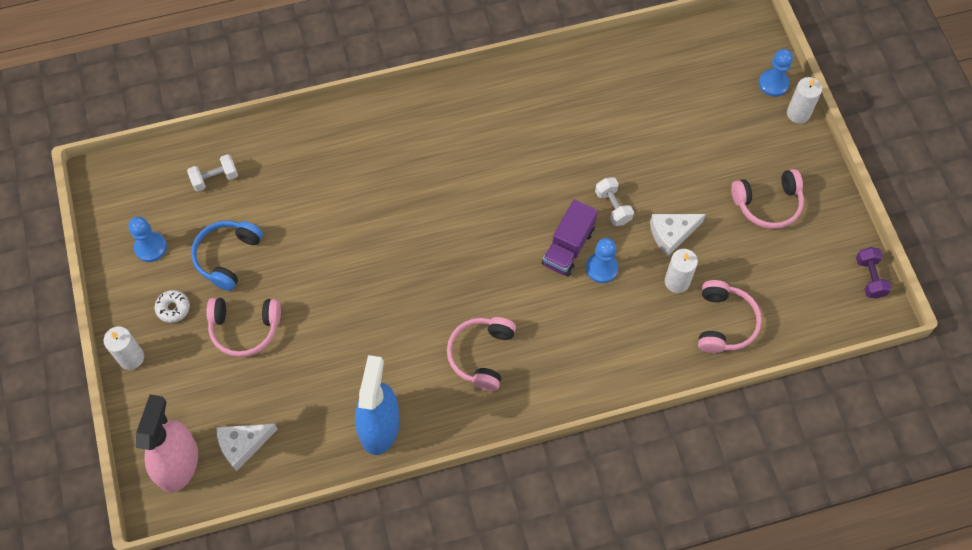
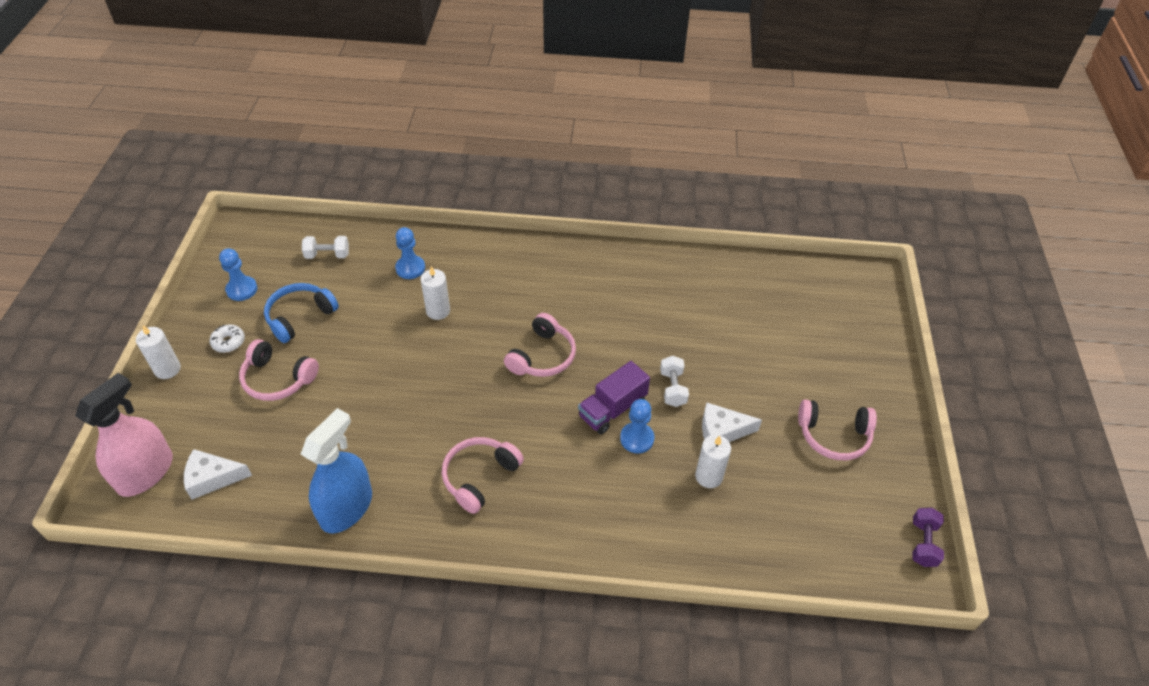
camera: 20 degrees right, 15 degrees down
pink headphones [698,280,762,353] -> pink headphones moved to [504,313,576,377]
blue pawn [759,49,793,97] -> blue pawn moved to [395,227,425,279]
white candle [787,77,822,124] -> white candle moved to [420,266,450,320]

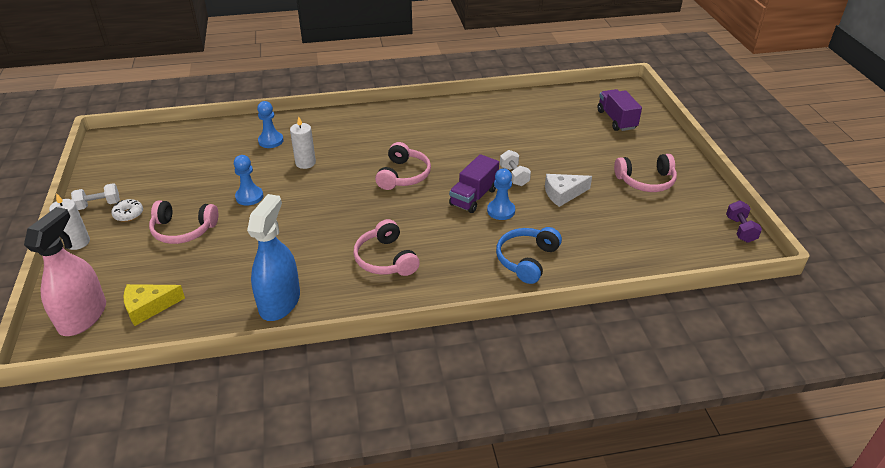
camera: 15 degrees left, 10 degrees down
white cheese [184,449,252,499] -> yellow cheese [123,284,185,326]
blue pawn [219,248,257,301] -> blue pawn moved to [234,155,263,206]
blue headphones [264,283,339,343] -> blue headphones moved to [496,227,562,284]
white dumbbell [302,236,349,259] -> white dumbbell moved to [71,183,120,210]
pink headphones [442,437,524,514] -> pink headphones turned 45 degrees counterclockwise [353,219,420,276]
white candle [695,435,731,488] -> none
none -> purple truck [598,89,642,131]

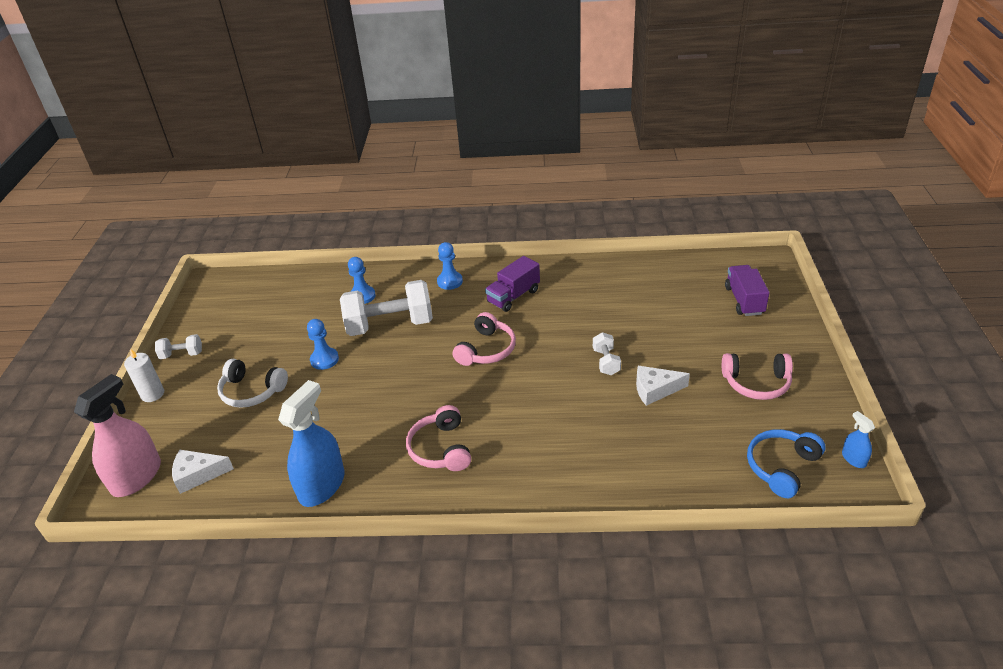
camera: 15 degrees right, 0 degrees up
white donut [111,199,143,222] -> none
yellow cheese [123,284,185,326] -> white cheese [172,450,234,494]
pink headphones [149,200,218,244] -> white headphones [217,359,288,408]
white candle [290,116,316,169] -> white dumbbell [340,280,433,336]
purple truck [449,154,499,213] -> purple truck moved to [485,256,540,312]
blue pawn [487,168,515,220] -> blue pawn moved to [437,242,463,290]
blue headphones [496,227,562,284] -> blue headphones moved to [747,429,826,498]
purple dumbbell [726,201,762,243] -> blue spray bottle [842,411,875,468]

